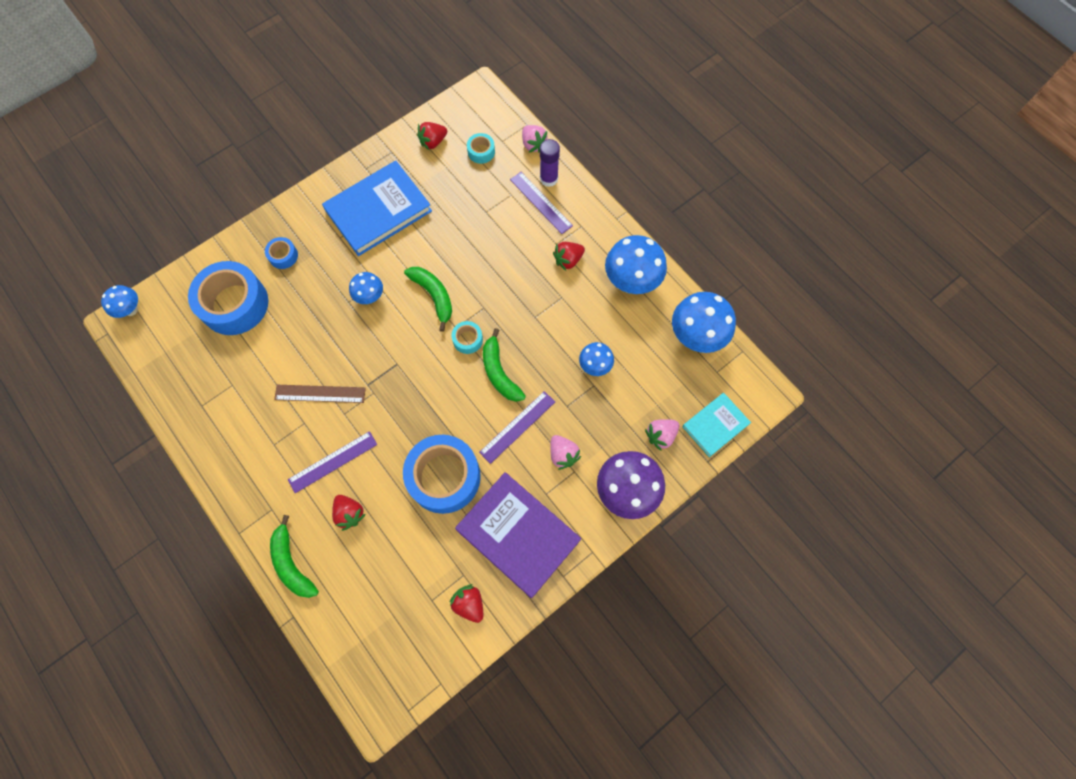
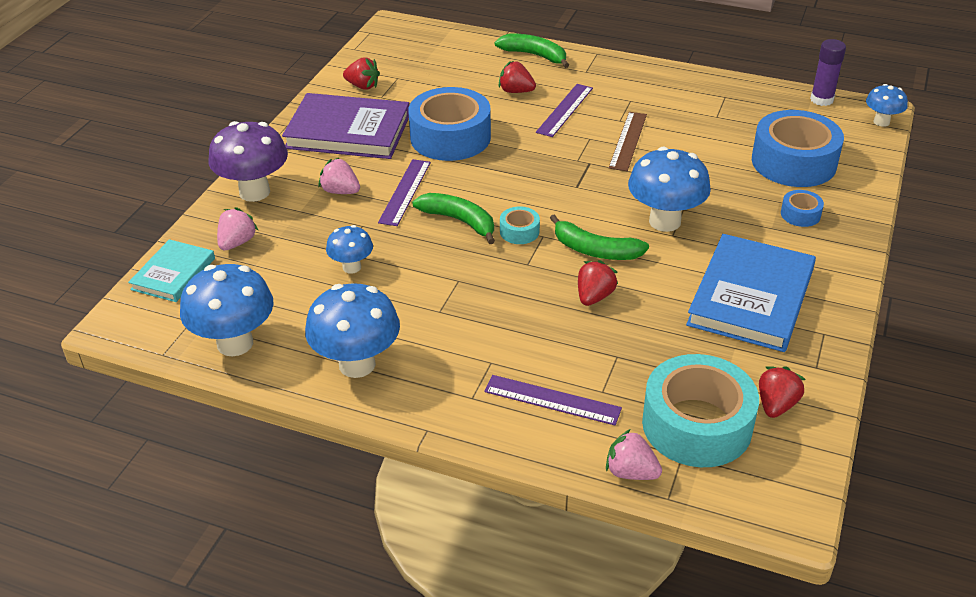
camera: 150 degrees right, 30 degrees down
brown ruler [274,385,366,403] -> brown ruler turned 45 degrees counterclockwise [609,112,647,171]
blue mushroom [349,272,383,304] -> blue mushroom [628,147,711,232], size x1.80
turquoise tape [467,133,495,164] -> turquoise tape [642,354,759,467], size x2.26
purple glue stick [540,139,560,187] -> purple glue stick moved to [810,39,846,106]
red strawberry [553,242,585,271] -> red strawberry moved to [578,260,618,306]

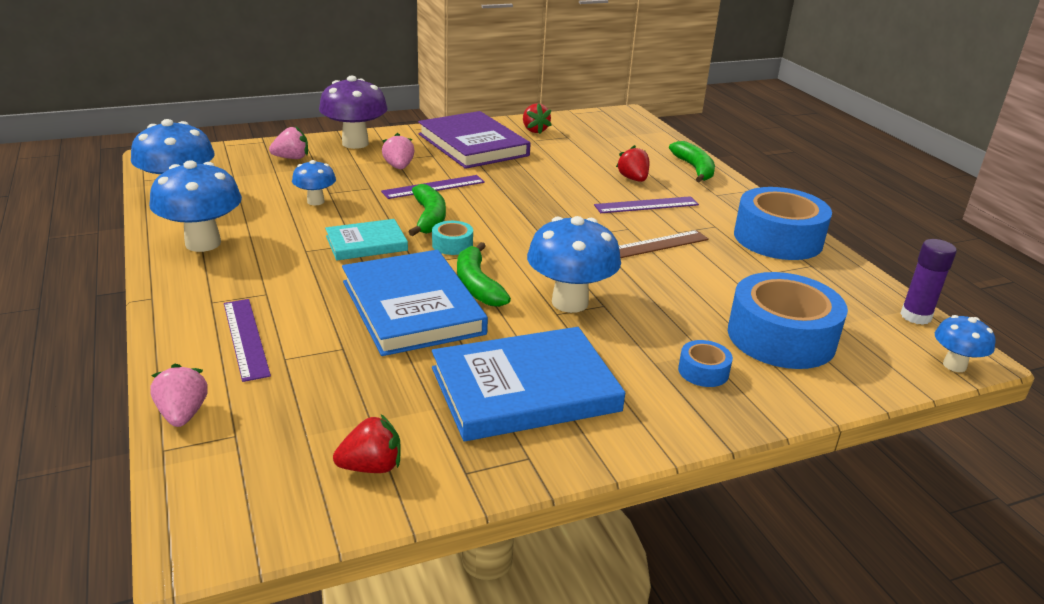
camera: 45 degrees right, 10 degrees down
turquoise book [128,239,215,302] -> turquoise book moved to [325,219,408,260]
blue tape [408,87,491,161] -> blue tape moved to [734,187,832,260]
red strawberry [578,260,618,306] -> blue book [342,250,488,356]
turquoise tape [642,354,759,467] -> none

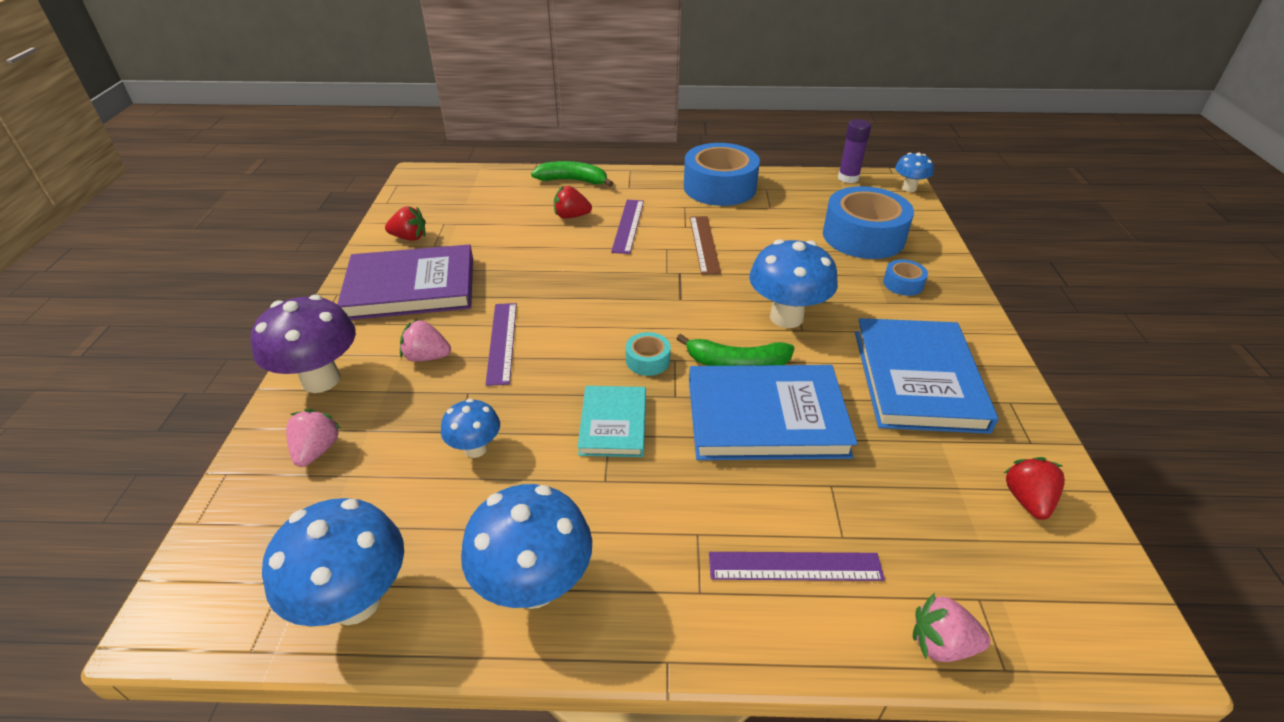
camera: 65 degrees left, 10 degrees up
green banana [409,184,446,236] -> none

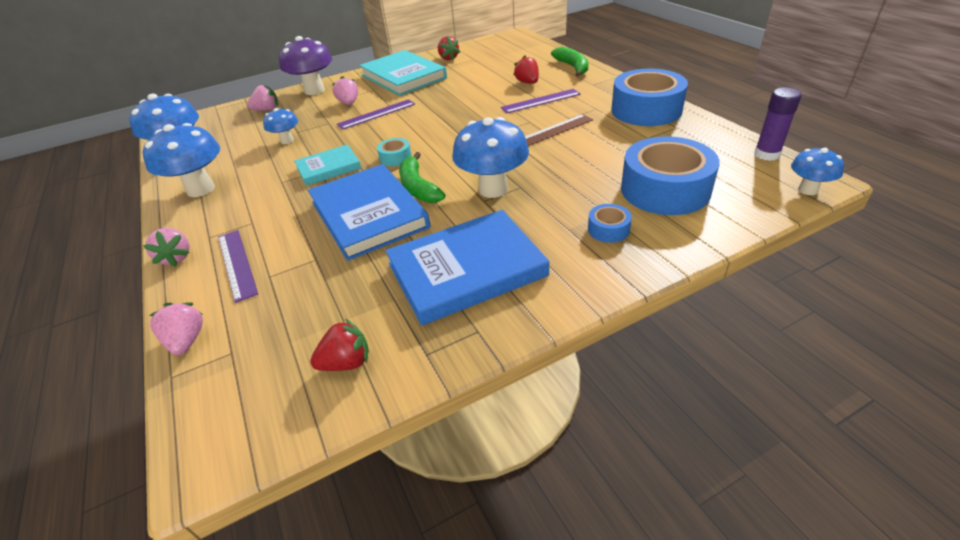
camera: 65 degrees right, 0 degrees up
purple book [337,244,473,320] -> turquoise book [359,50,447,96]
none -> pink strawberry [143,228,190,267]

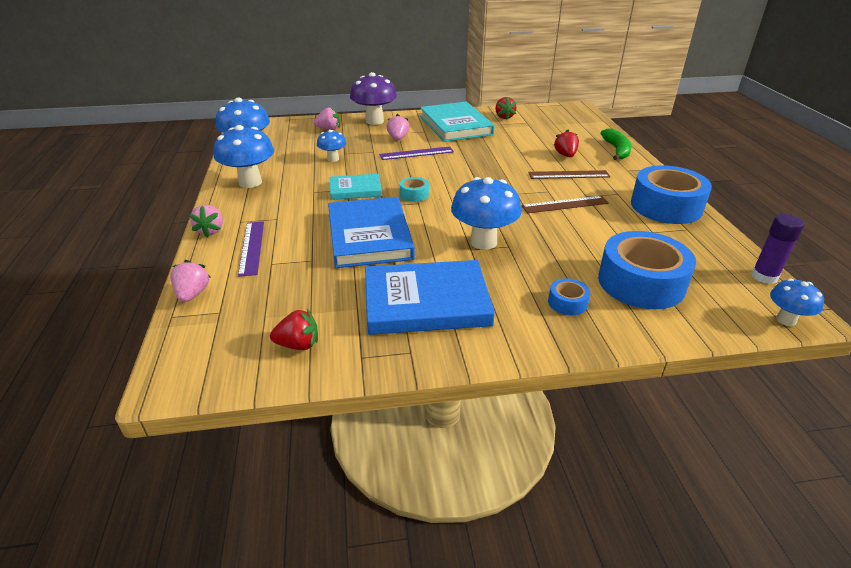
camera: 15 degrees right, 5 degrees down
green banana [399,152,445,203] -> none
purple ruler [501,89,581,113] -> brown ruler [528,170,610,179]

